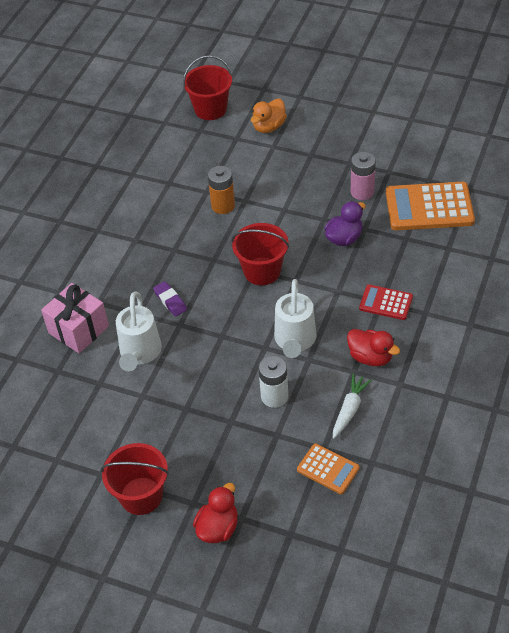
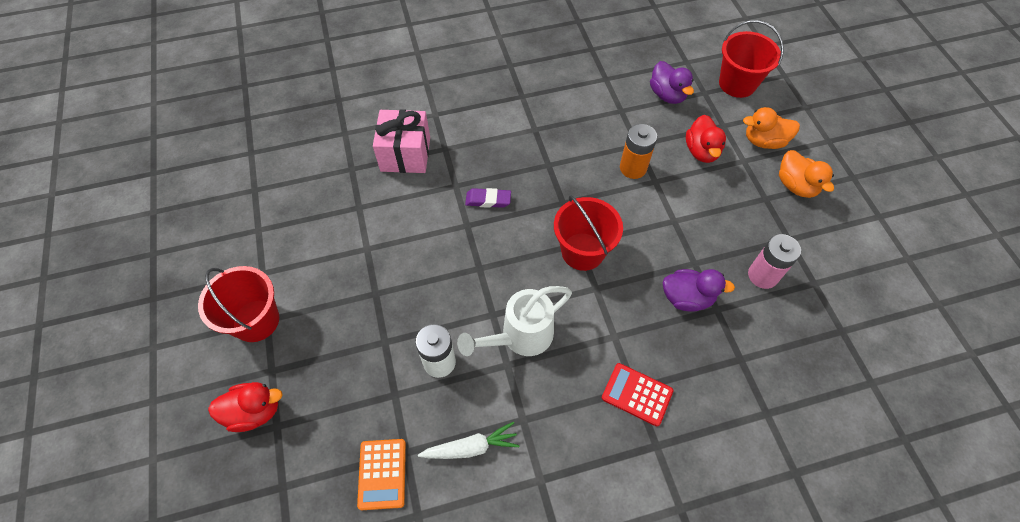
camera: 50 degrees right, 10 degrees up
white watering can [116,292,162,371] -> none
purple eraser [153,281,187,317] -> purple eraser turned 75 degrees clockwise [465,188,511,208]
red duck [347,329,400,366] -> red duck moved to [686,115,726,163]
red calculator [359,284,413,320] -> red calculator turned 45 degrees counterclockwise [602,363,674,426]
orange calculator [386,182,475,230] -> none
none -> purple duck [650,61,694,104]
none -> orange duck [779,150,834,198]

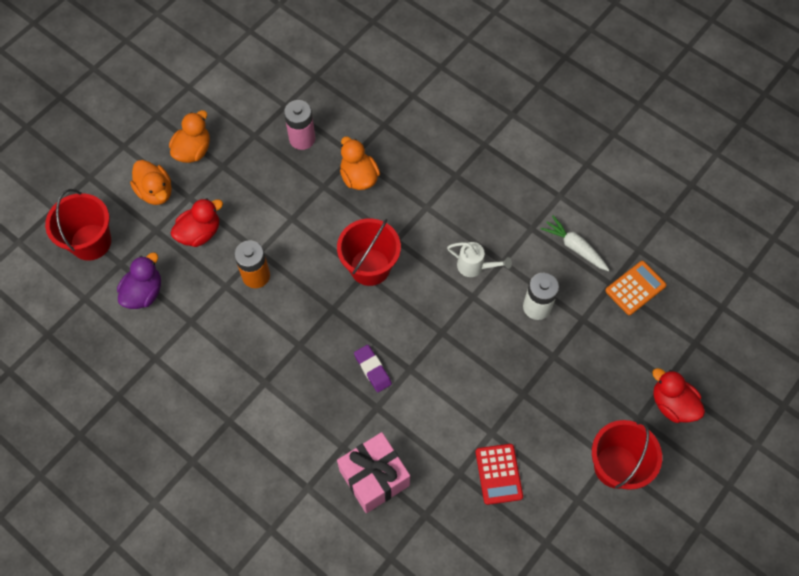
camera: 125 degrees left, 5 degrees up
white watering can [457,286,572,356] -> white watering can [447,242,512,277], size x0.60
red calculator [602,363,674,426] -> red calculator moved to [476,444,523,505]
purple duck [663,269,735,312] -> orange duck [340,137,380,190]

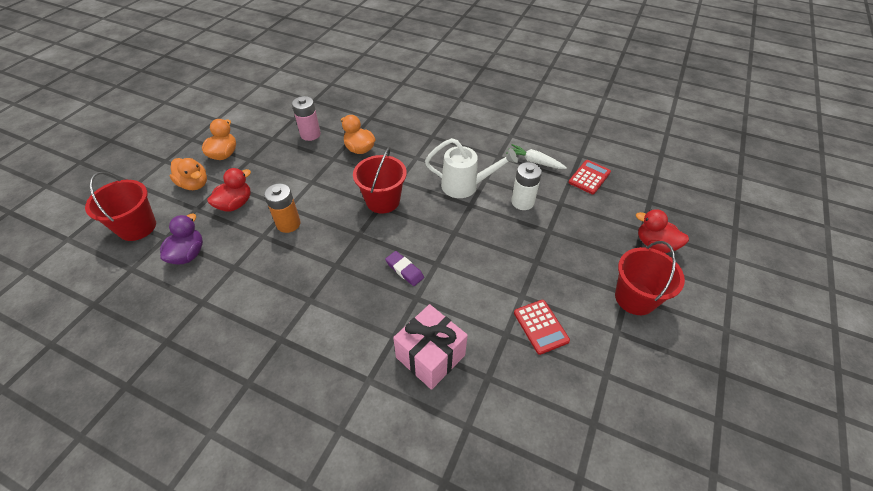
camera: 15 degrees left, 15 degrees down
white watering can [447,242,512,277] -> white watering can [425,138,518,198], size x1.66
orange calculator [605,261,666,315] -> red calculator [568,160,611,194]

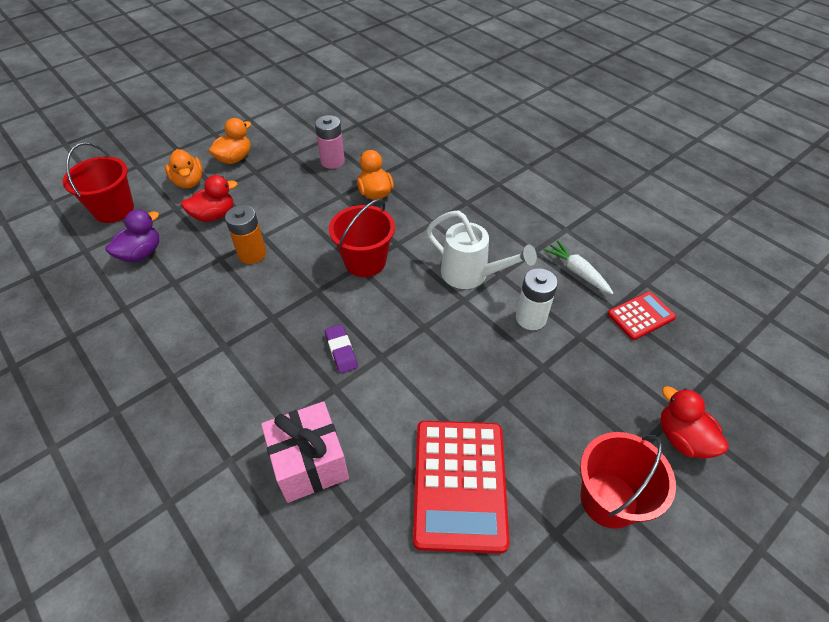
camera: 25 degrees right, 0 degrees up
red calculator [514,300,570,355] -> red calculator [413,421,510,554], size x1.85

